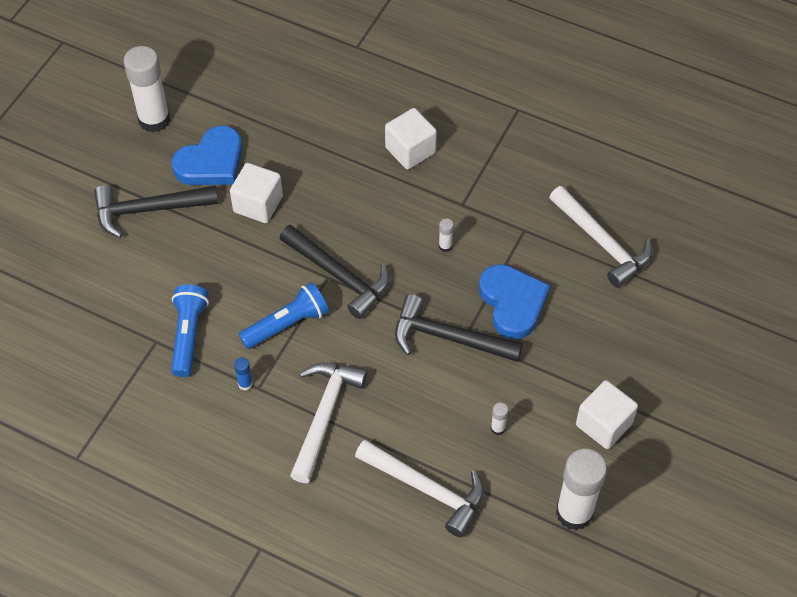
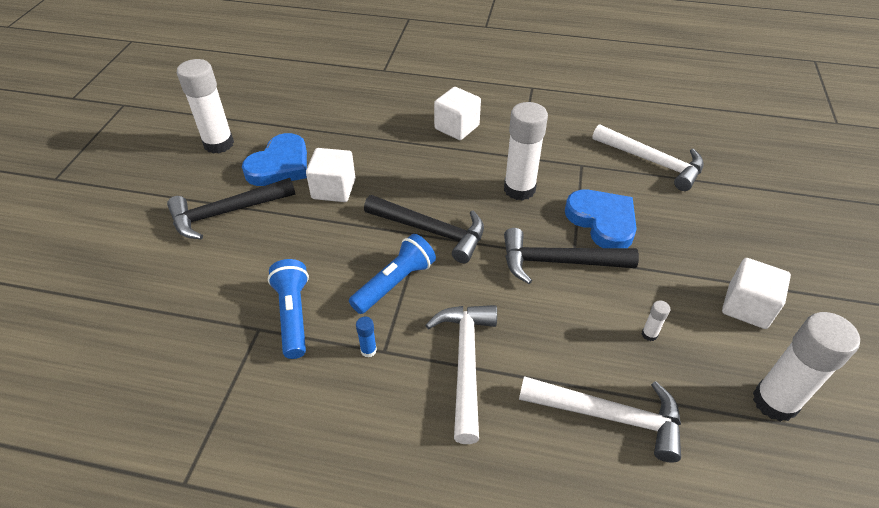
camera: 15 degrees left, 10 degrees down
white glue stick [439,218,454,252] -> white glue stick [504,102,548,201], size x2.47

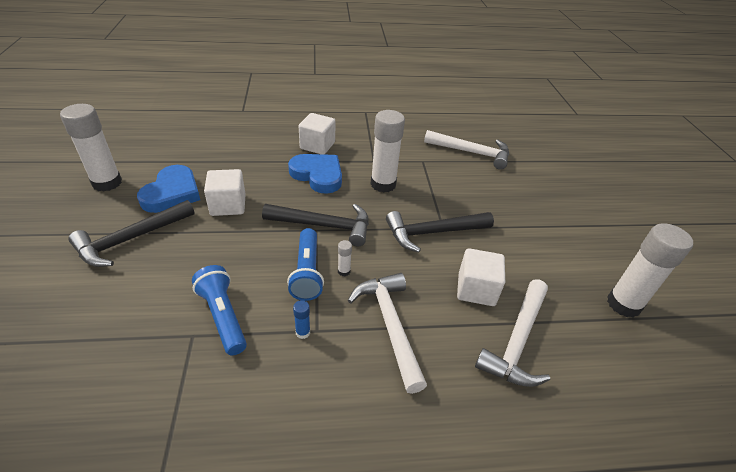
camera: 20 degrees left, 5 degrees down
blue flashlight [349,234,436,314] -> blue flashlight turned 150 degrees clockwise [287,228,324,301]
white hammer [519,376,681,462] -> white hammer turned 120 degrees clockwise [475,279,550,387]
blue heart [565,190,637,248] -> blue heart moved to [288,154,342,194]
white glue stick [642,301,670,341] -> white glue stick moved to [338,240,352,276]
white cube [722,258,791,329] -> white cube moved to [457,248,505,306]

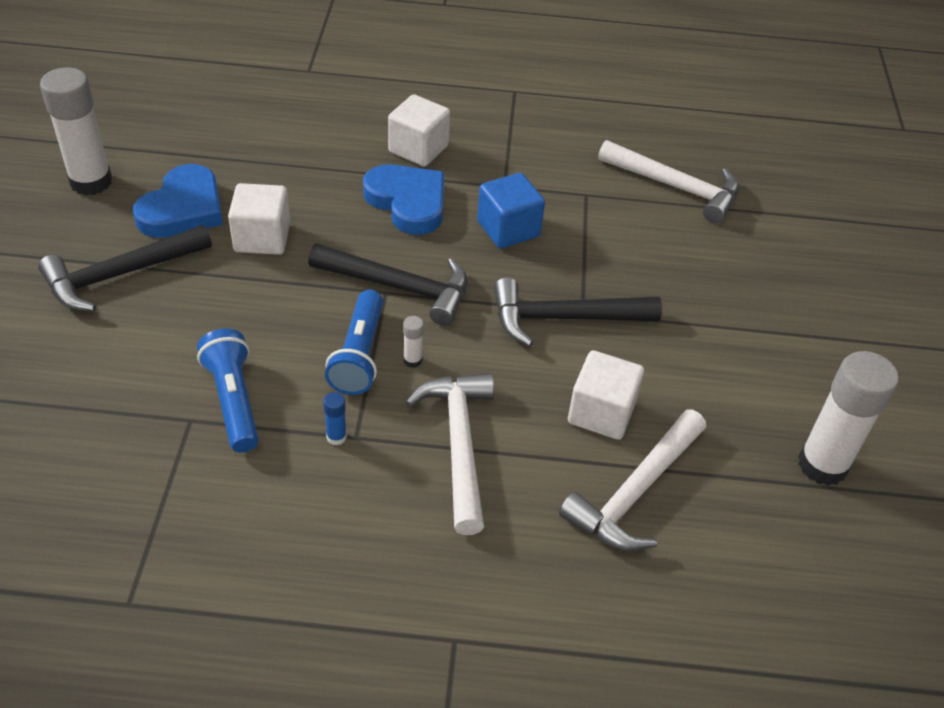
camera: 10 degrees right, 5 degrees up
white glue stick [371,110,405,193] -> blue cube [477,173,545,249]

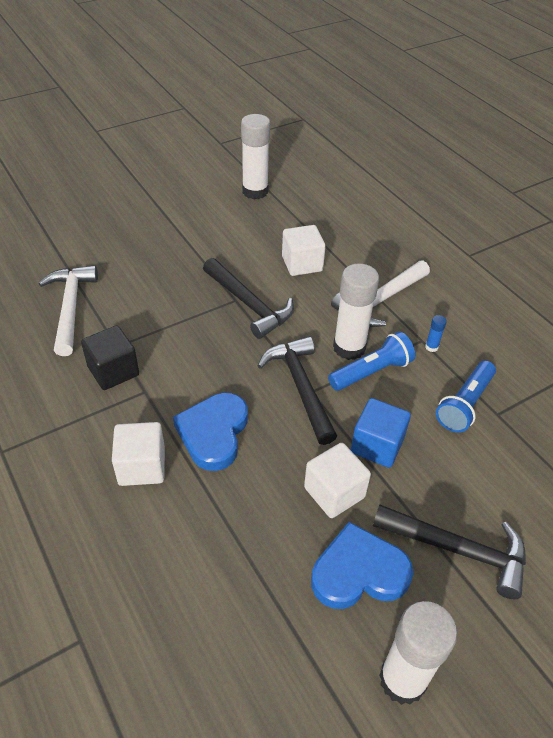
camera: 125 degrees left, 0 degrees up
white glue stick [403,316,424,368] -> white glue stick [333,263,379,360], size x2.47
blue cube [477,173,545,249] -> blue cube moved to [351,398,411,468]
white hammer [559,409,706,551] -> none
none -> black cube [81,326,139,390]

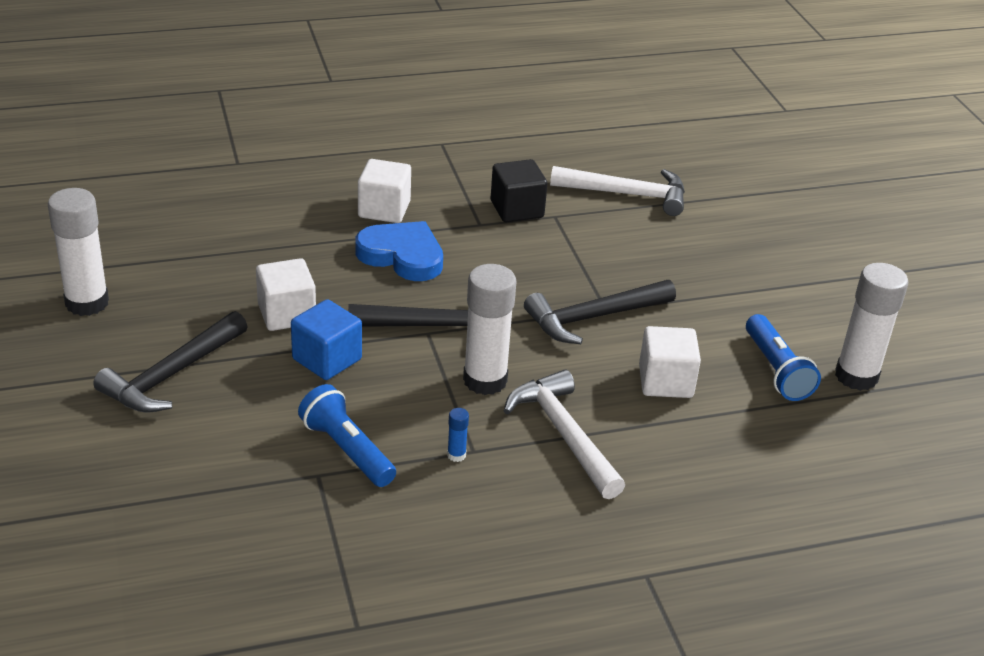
camera: 105 degrees right, 10 degrees down
blue heart [311,522,413,609] -> none
blue flashlight [328,331,415,391] -> blue flashlight moved to [746,314,821,401]

